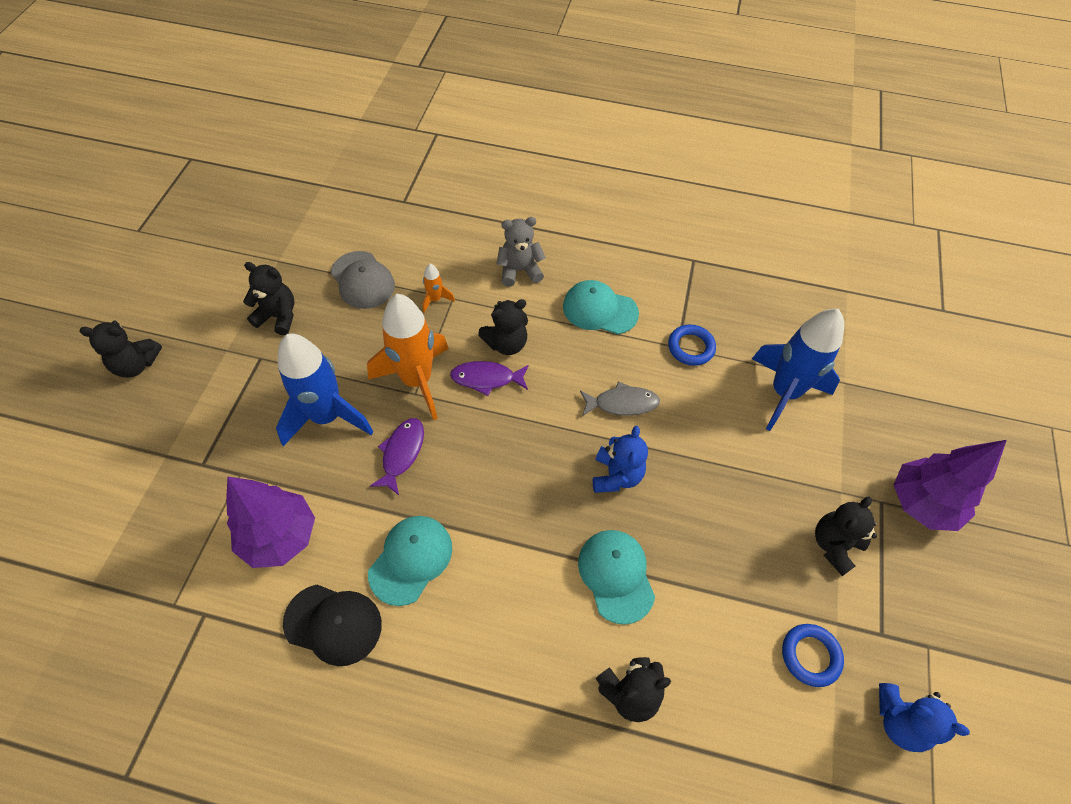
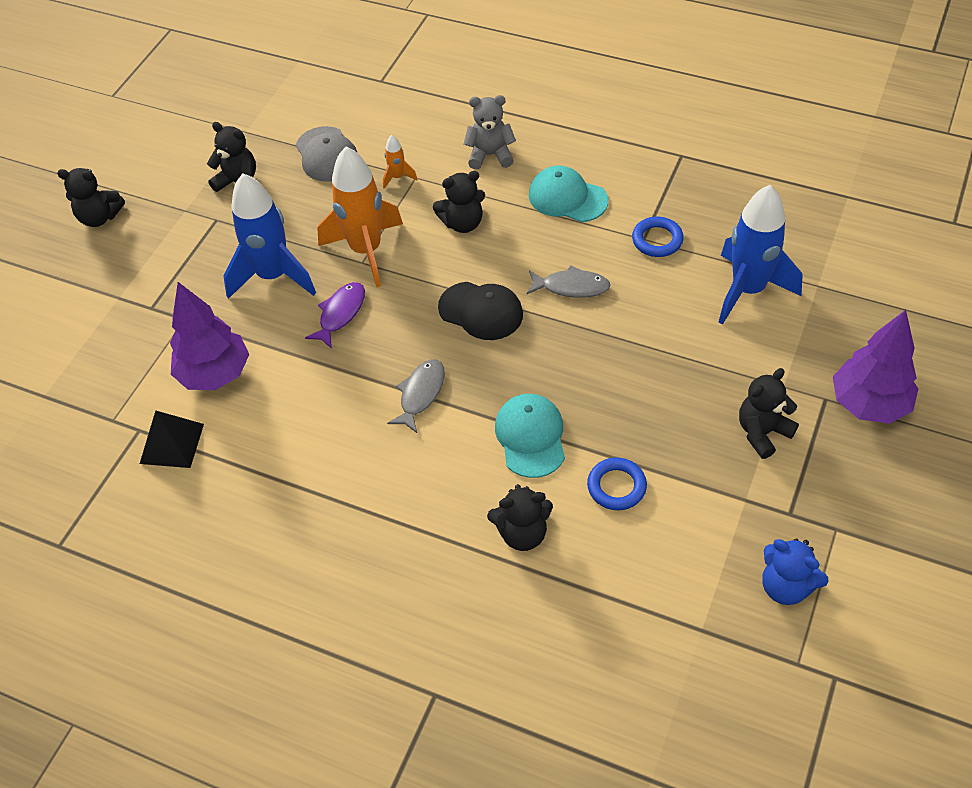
camera: 15 degrees right, 5 degrees down
black cap [283,585,382,666] -> black cap moved to [438,282,523,340]
turquoise cap [368,516,452,606] -> none
purple fish [450,361,529,396] -> none
blue teddy bear [593,426,648,493] -> none
blue ring [782,624,844,687] -> blue ring moved to [587,457,647,510]
none -> black pyramid [140,411,204,468]
none -> grey fish [387,359,445,433]

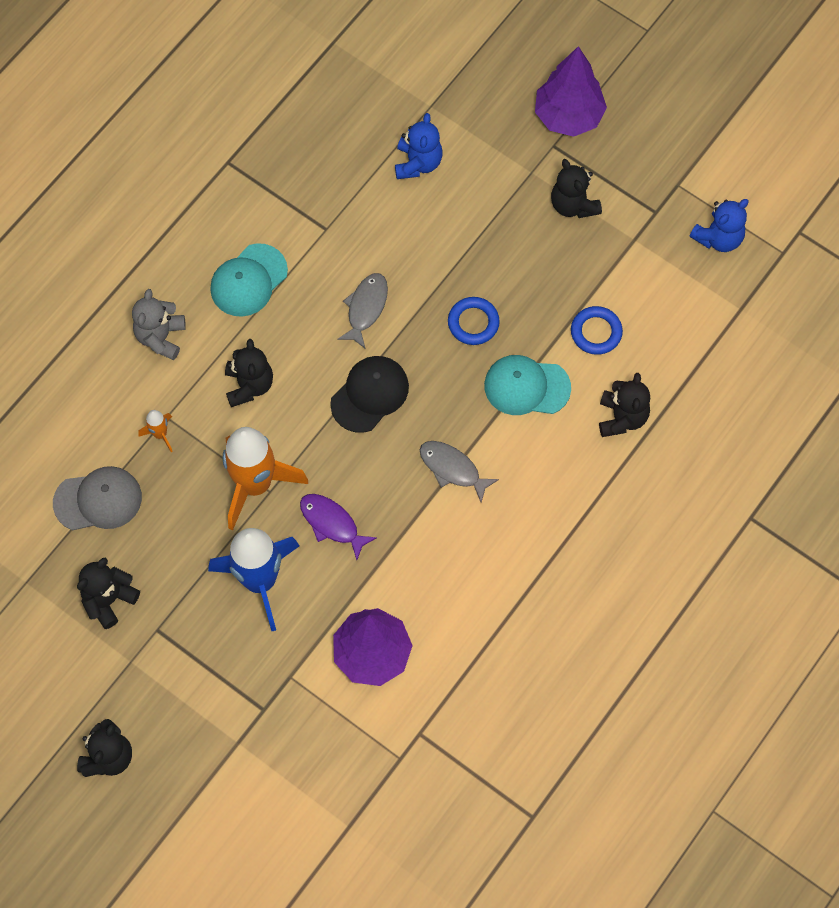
camera: 80 degrees left, 15 degrees up
black pyramid [140,411,204,468] -> none
blue ring [632,217,684,257] -> blue ring moved to [448,297,500,345]
blue rocket [719,185,802,325] -> blue teddy bear [395,113,443,179]

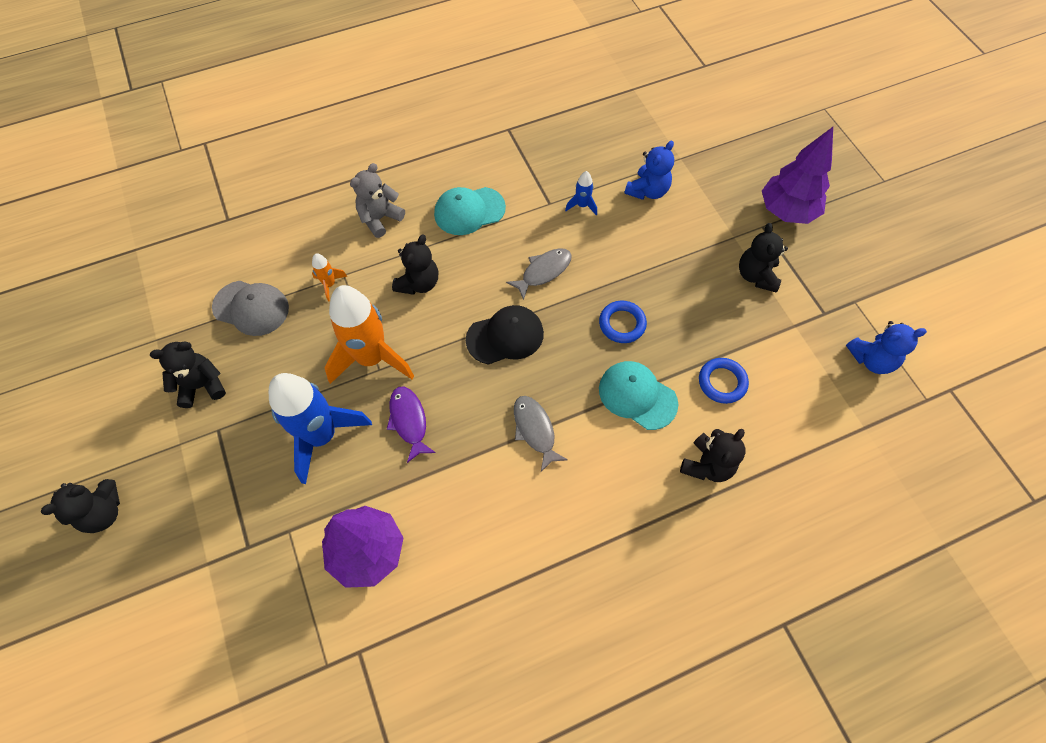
camera: 30 degrees right, 5 degrees down
none -> blue rocket [565,171,597,215]

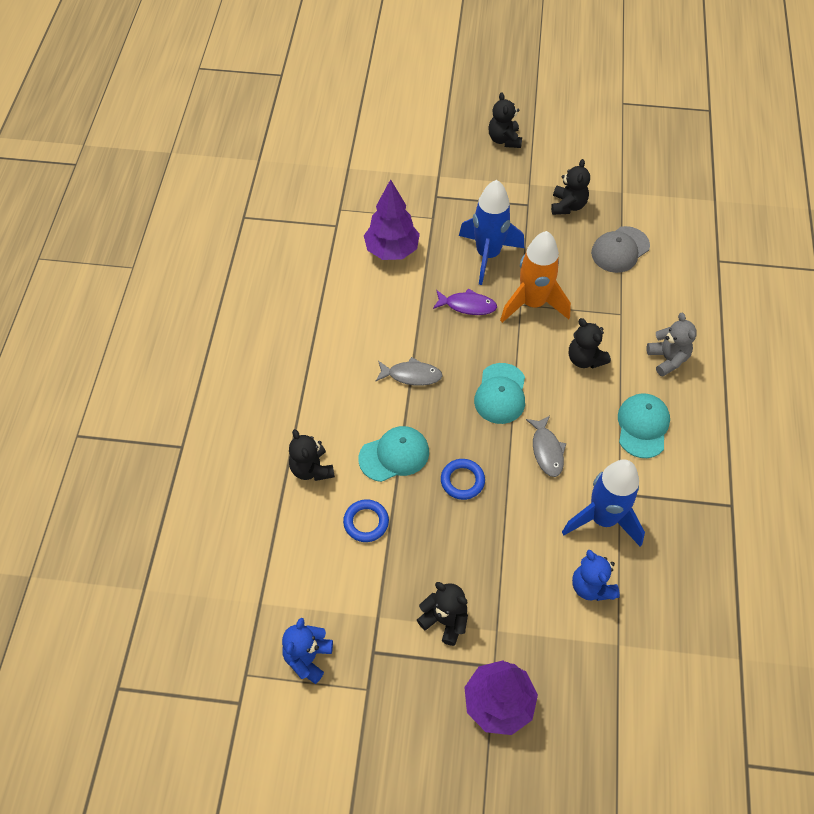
camera: 120 degrees right, 5 degrees down
orange rocket [312,253,348,301] -> none
black cap [466,305,544,365] -> turquoise cap [474,363,525,424]
blue rocket [565,171,597,215] -> blue rocket [562,459,645,547], size x2.36

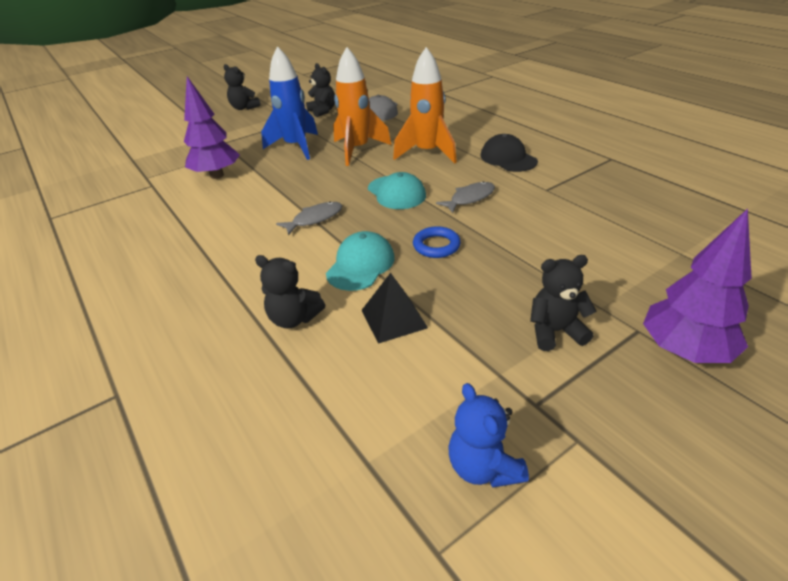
camera: 40 degrees left, 20 degrees down
blue ring [343,499,389,542] -> black pyramid [362,273,428,344]
purple fish [433,288,497,315] -> none
grey fish [526,416,567,477] -> grey fish turned 75 degrees counterclockwise [436,181,495,213]
blue rocket [562,459,645,547] -> none
black teddy bear [569,318,611,369] -> orange rocket [393,47,457,164]
blue teddy bear [572,550,620,601] -> none
turquoise cap [618,393,670,458] -> black cap [481,134,538,172]
grey teddy bear [647,313,697,377] -> none

